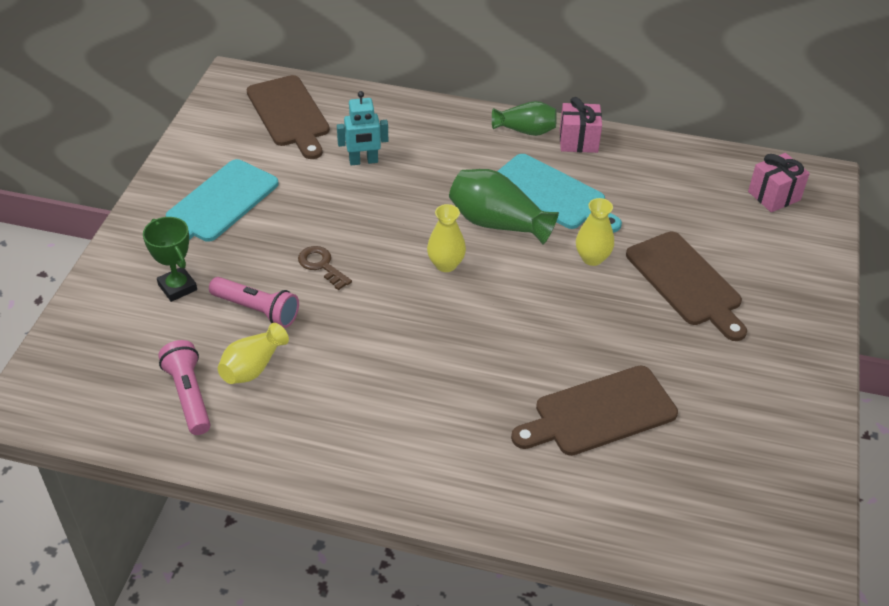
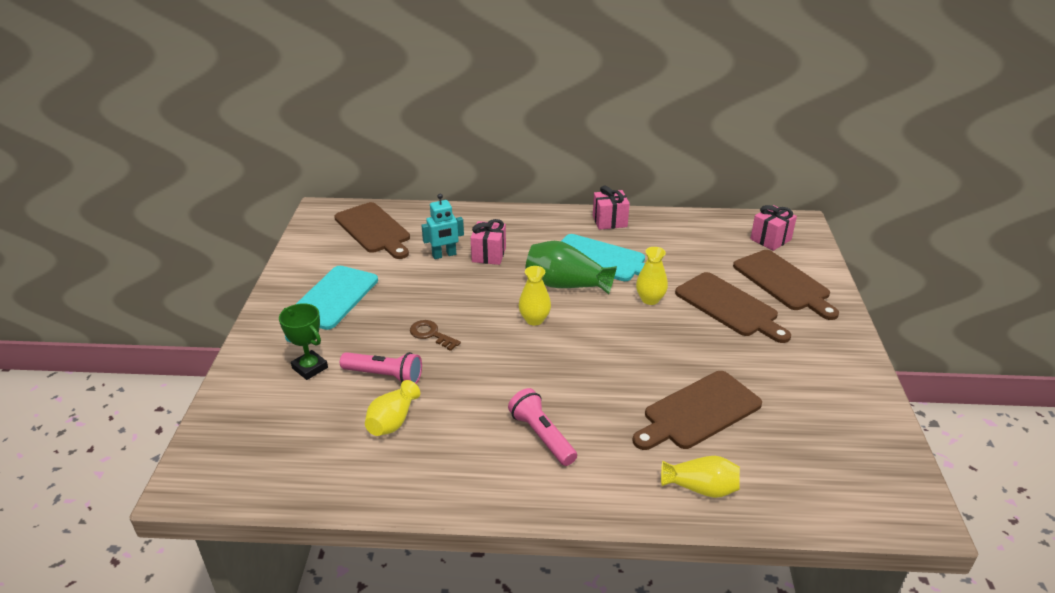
camera: 10 degrees left, 10 degrees down
pink flashlight [158,340,211,435] -> pink flashlight moved to [508,388,577,466]
green vase [492,101,557,136] -> none
none -> pink gift [471,219,506,265]
none -> yellow vase [661,456,740,498]
none -> brown cutting board [733,250,839,320]

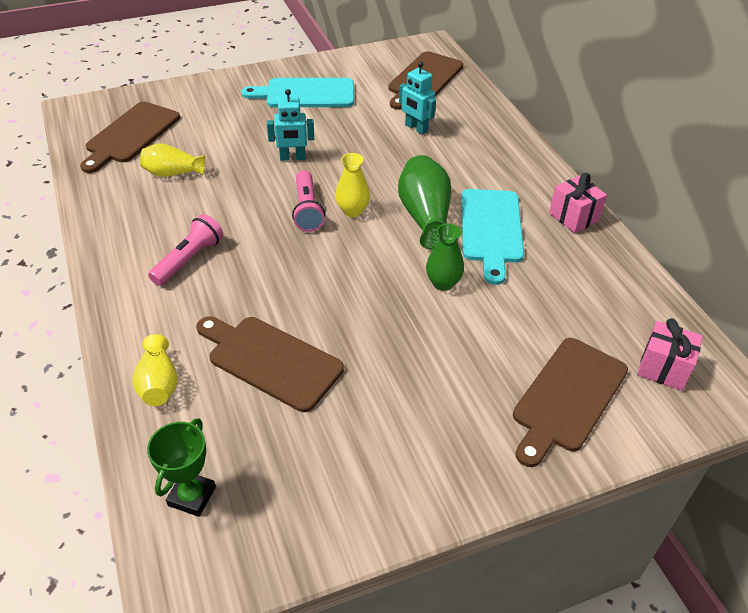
camera: 65 degrees right, 10 degrees up
green trophy [279,303,328,380] -> green trophy moved to [147,418,216,517]
pink flashlight [340,352,422,384] -> pink flashlight moved to [292,170,325,232]
brown key [410,320,461,351] -> turquoise robot [267,89,314,161]
pink gift [471,219,506,265] -> none
yellow vase [636,247,668,305] -> green vase [426,223,464,291]
brown cutting board [675,272,791,343] -> brown cutting board moved to [80,102,180,173]

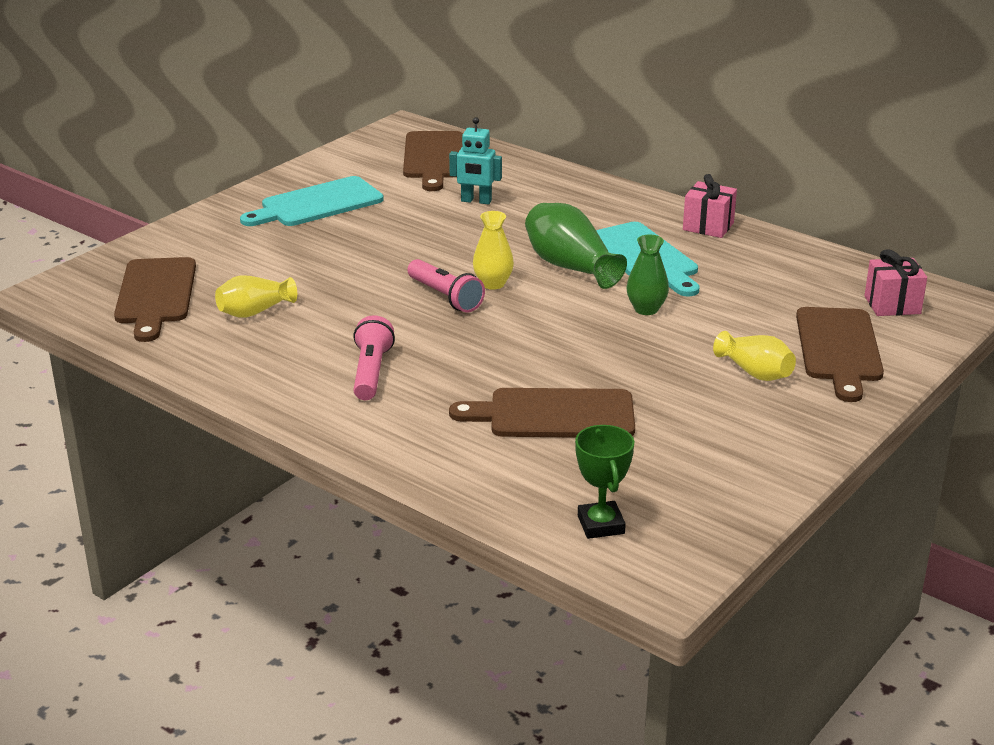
camera: 30 degrees left, 15 degrees down
yellow vase [133,334,178,406] -> yellow vase moved to [713,331,796,381]
turquoise robot [267,89,314,161] -> none

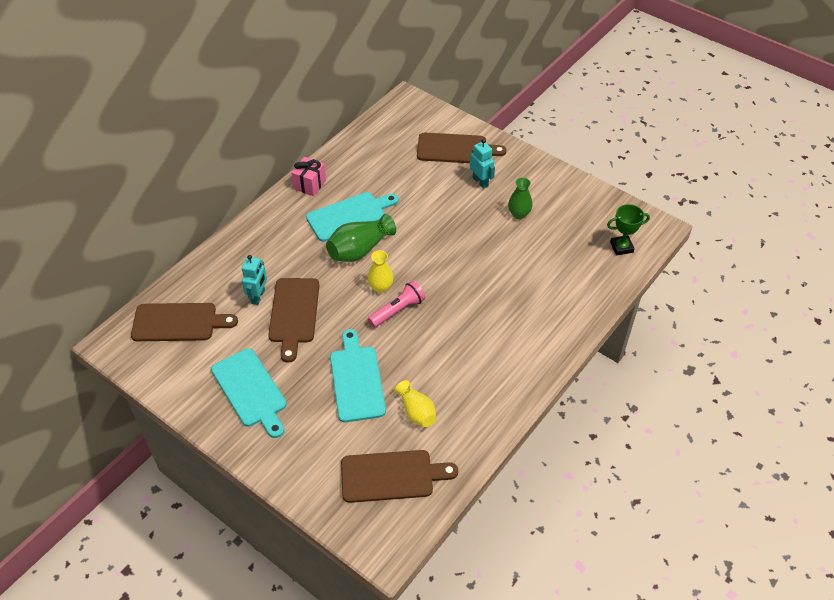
camera: 90 degrees left, 20 degrees up
pink flashlight [353,315,395,400] -> none
brown cutting board [449,388,635,438] -> brown cutting board moved to [268,278,319,363]
green vase [627,234,669,315] -> green vase moved to [508,177,533,219]
yellow vase [713,331,796,381] -> turquoise robot [470,139,495,189]
pink gift [865,249,927,316] -> none
none -> turquoise cutting board [330,329,386,422]

